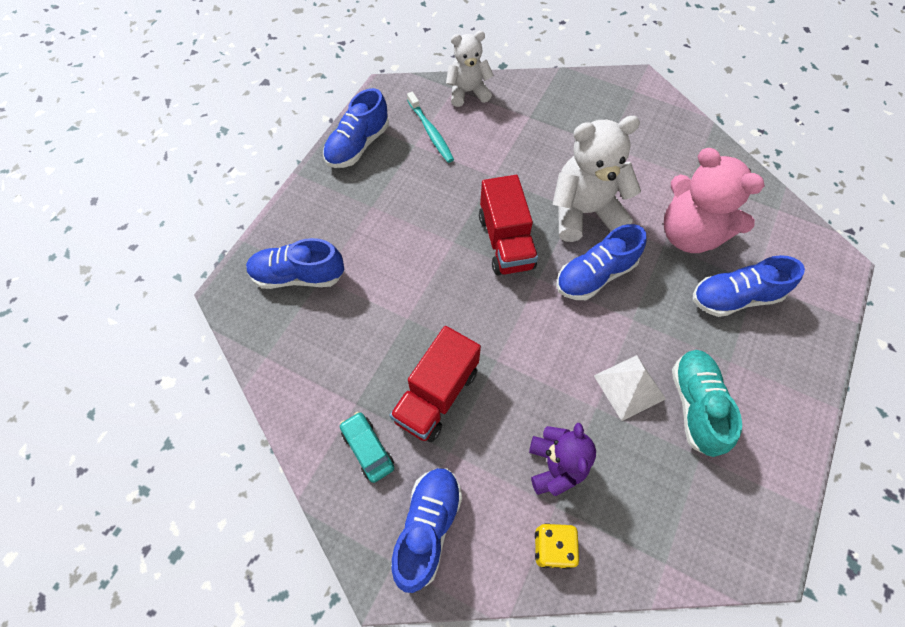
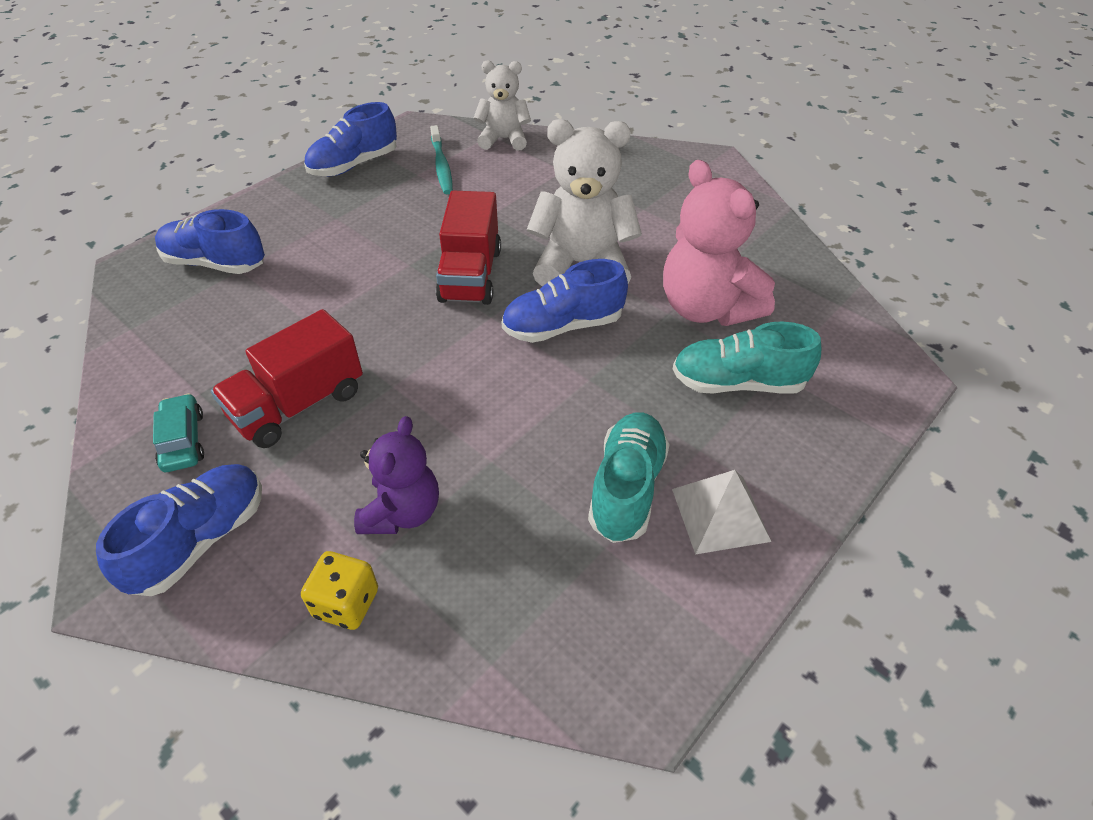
camera: 15 degrees right, 15 degrees down
white pyramid [594,355,666,421] -> white pyramid moved to [672,470,772,555]
blue shoe [693,255,805,317] -> turquoise shoe [673,322,821,394]

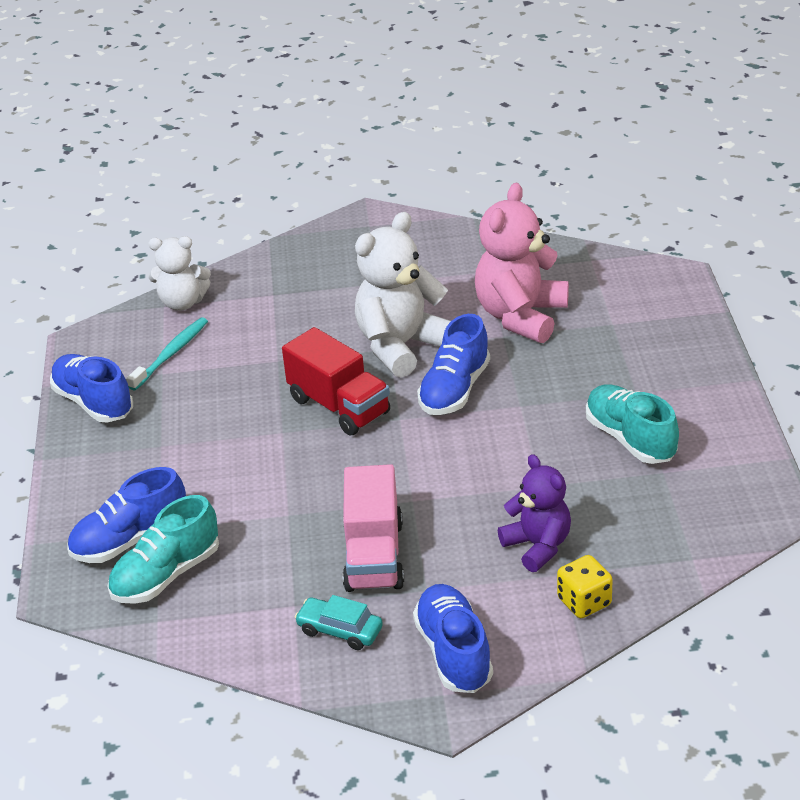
camera: 45 degrees left, 10 degrees down
red truck [211,309,363,448] -> pink truck [343,464,404,592]
blue shoe [304,102,397,177] -> blue shoe turned 135 degrees clockwise [50,354,133,423]
turquoise toothbrush [430,125,453,194] -> turquoise toothbrush turned 90 degrees counterclockwise [127,317,208,391]
white teddy bear [474,60,531,151] -> white teddy bear turned 135 degrees counterclockwise [148,236,211,311]
pink teddy bear [663,160,775,326] -> pink teddy bear turned 105 degrees clockwise [475,183,569,343]
white pyramid [672,470,772,555] -> none
turquoise shoe [673,322,821,394] -> turquoise shoe moved to [107,495,219,604]

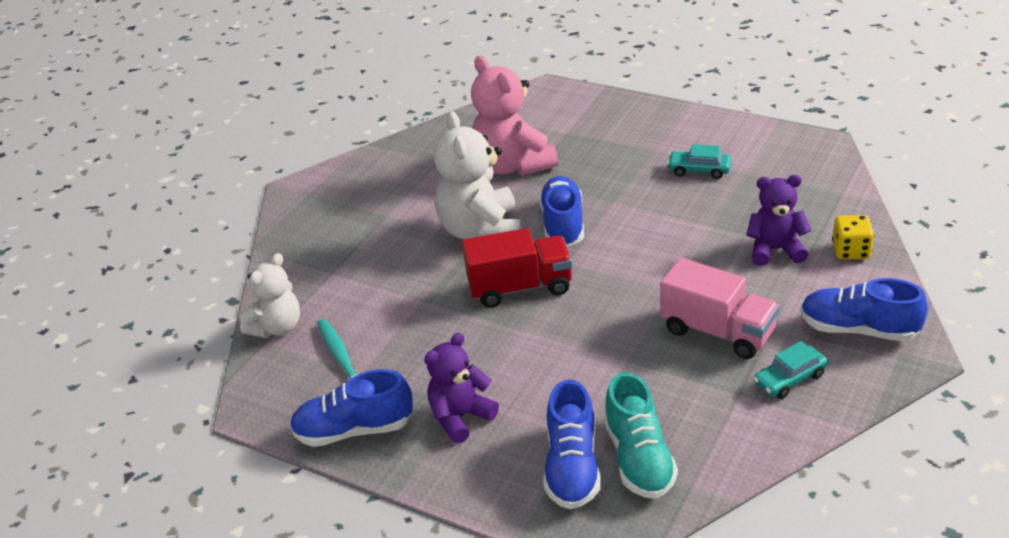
camera: 55 degrees left, 0 degrees up
blue shoe [417,314,490,415] -> blue shoe turned 150 degrees counterclockwise [539,176,584,247]
turquoise shoe [586,384,679,464] -> turquoise car [667,144,731,179]
none -> purple teddy bear [424,332,499,444]

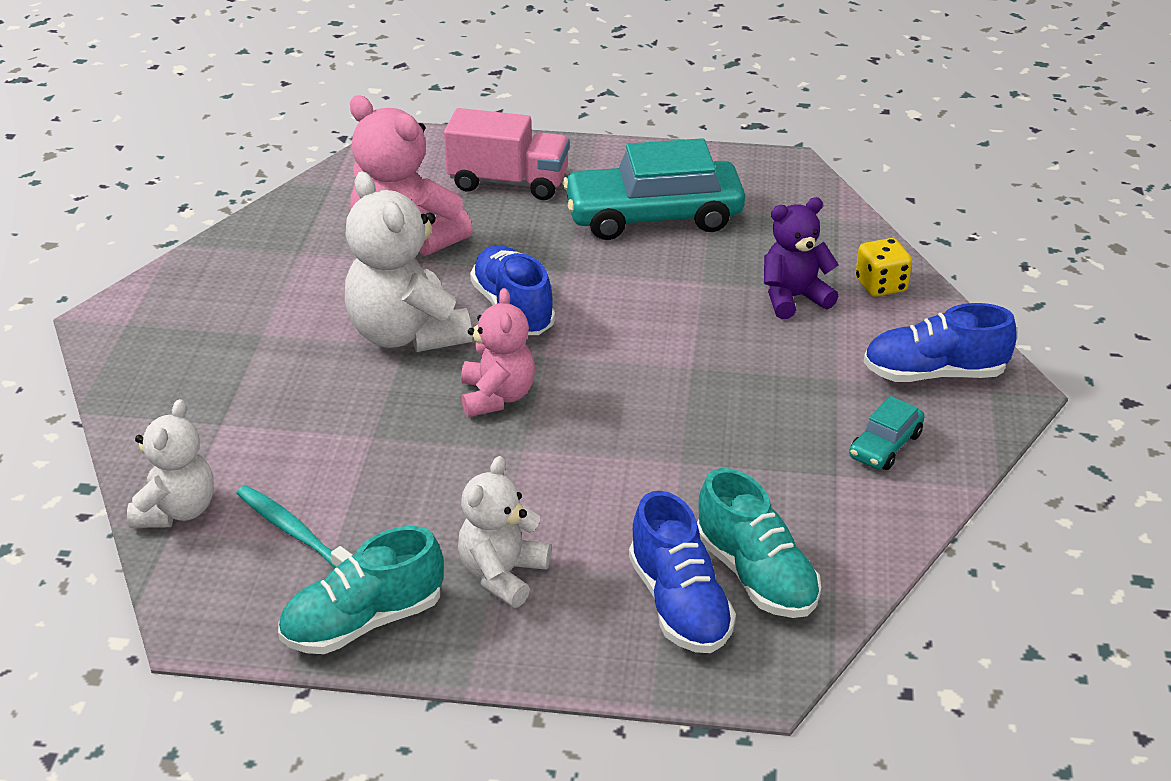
camera: 25 degrees left, 0 degrees up
blue shoe [290,369,413,447] -> turquoise shoe [278,526,444,654]
purple teddy bear [424,332,499,444] -> white teddy bear [458,456,551,608]
red truck [462,228,572,308] -> pink teddy bear [461,288,535,417]
pink truck [660,258,780,359] -> pink truck moved to [444,108,570,200]
turquoise car [667,144,731,179] -> turquoise car [562,138,745,240], size x2.18

